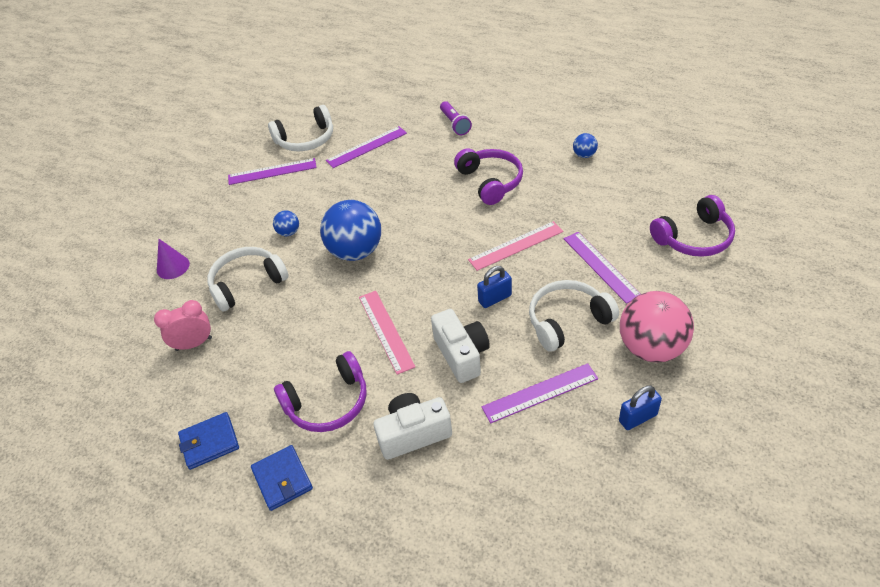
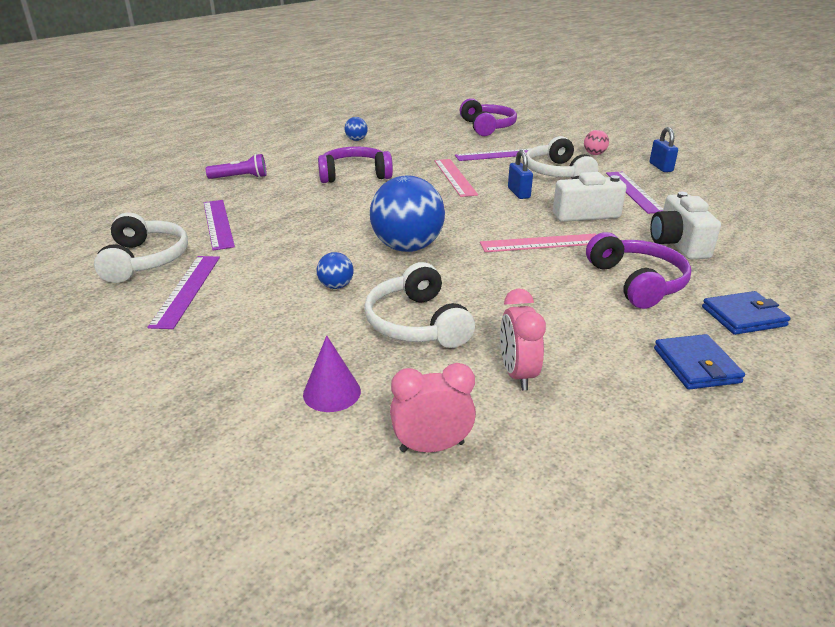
camera: 80 degrees left, 15 degrees down
pink ball [620,291,694,362] -> pink ball [584,130,609,155], size x0.45
none -> pink clock [390,363,476,452]

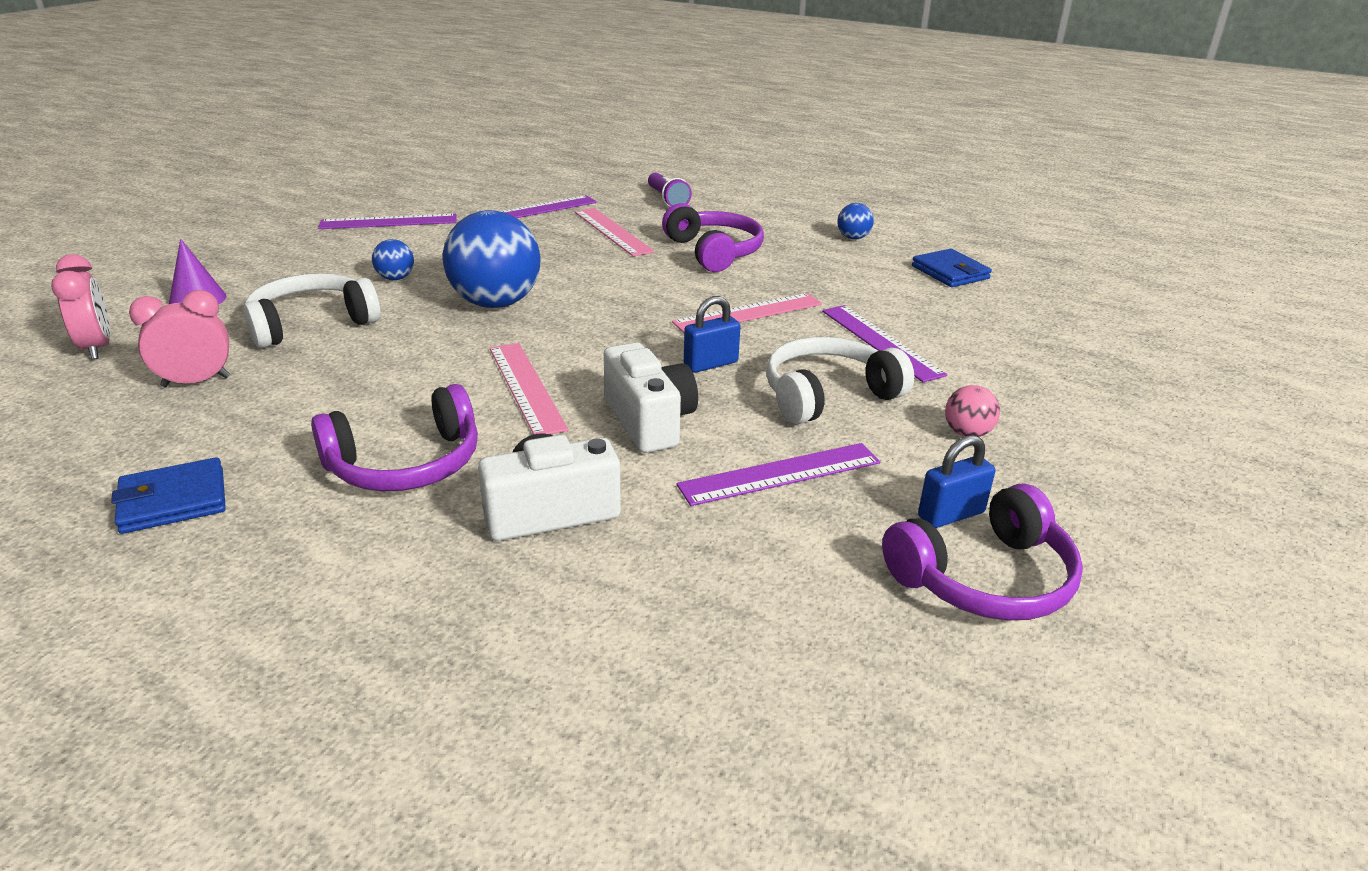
camera: 75 degrees right, 0 degrees up
white headphones [94,213,188,283] -> none
purple headphones [460,98,517,136] -> purple headphones moved to [882,483,1083,621]
blue wallet [702,291,790,335] -> blue wallet moved to [912,249,992,287]
none -> pink ruler [574,208,654,256]

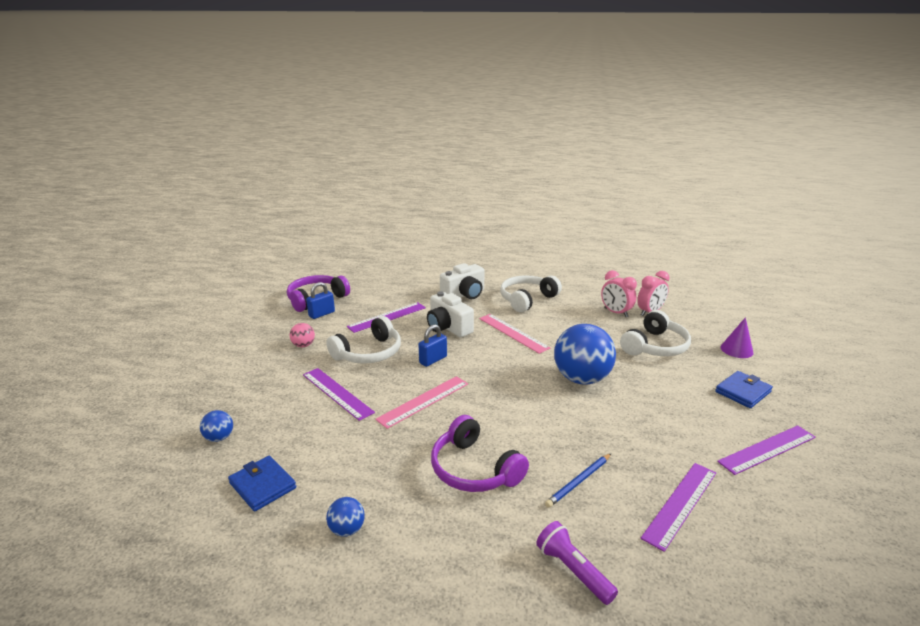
camera: 165 degrees right, 5 degrees down
pink clock [51,254,110,360] -> pink clock moved to [601,270,637,317]
blue wallet [111,457,226,534] -> blue wallet moved to [715,371,773,408]
purple headphones [311,384,478,491] -> white headphones [500,275,562,312]
blue ball [372,239,414,280] -> blue ball moved to [200,410,233,442]
pink ruler [574,208,654,256] -> blue pencil [545,454,611,508]

